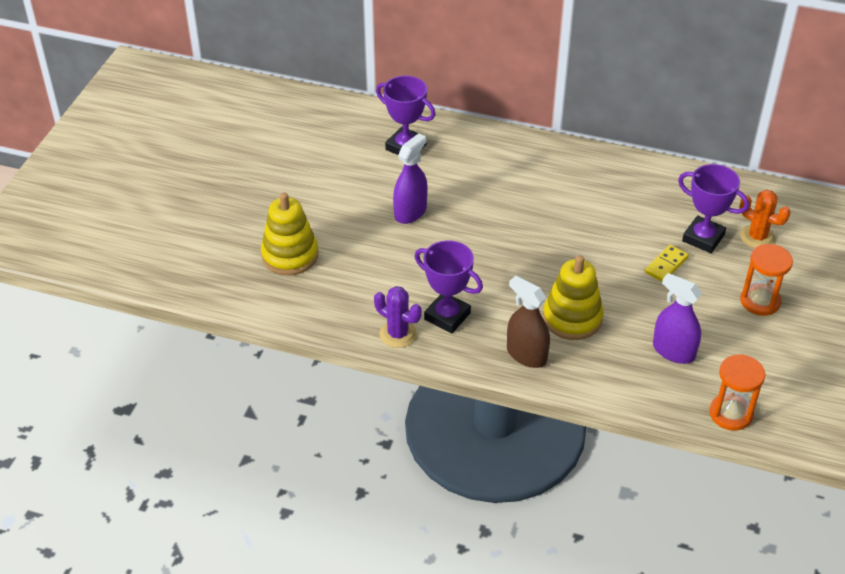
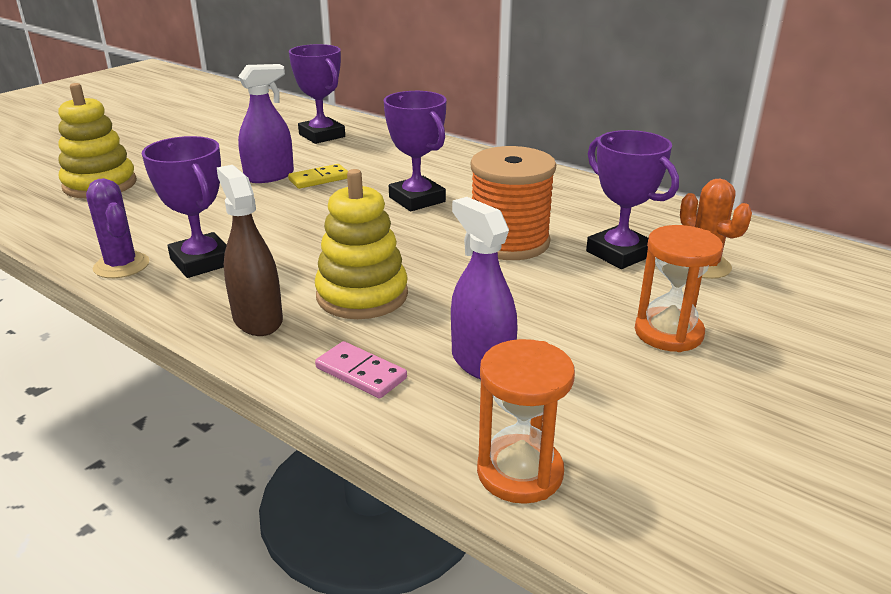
camera: 20 degrees right, 15 degrees down
yellow domino [645,245,689,282] -> yellow domino moved to [288,164,348,189]
none -> pink domino [315,341,407,399]
none -> purple trophy [384,91,447,211]
none -> orange spool [471,146,556,260]

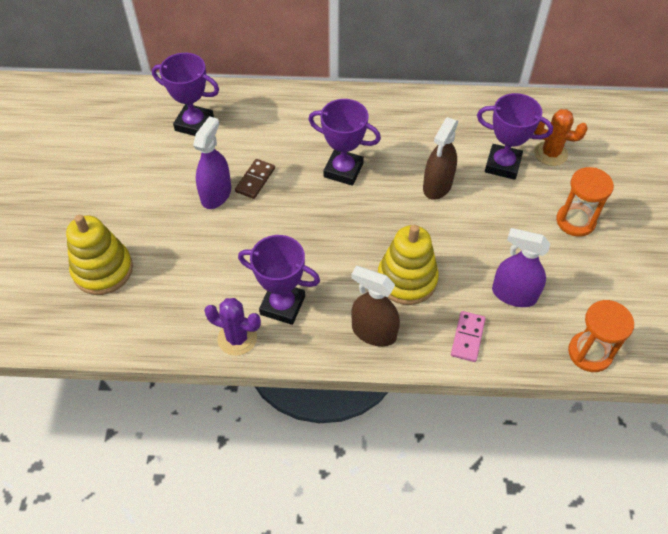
camera: 35 degrees left, 25 degrees up
yellow domino [288,164,348,189] -> brown domino [235,159,275,199]
pink domino [315,341,407,399] -> pink domino turned 75 degrees counterclockwise [451,311,486,362]
orange spool [471,146,556,260] -> brown spray bottle [423,117,458,200]

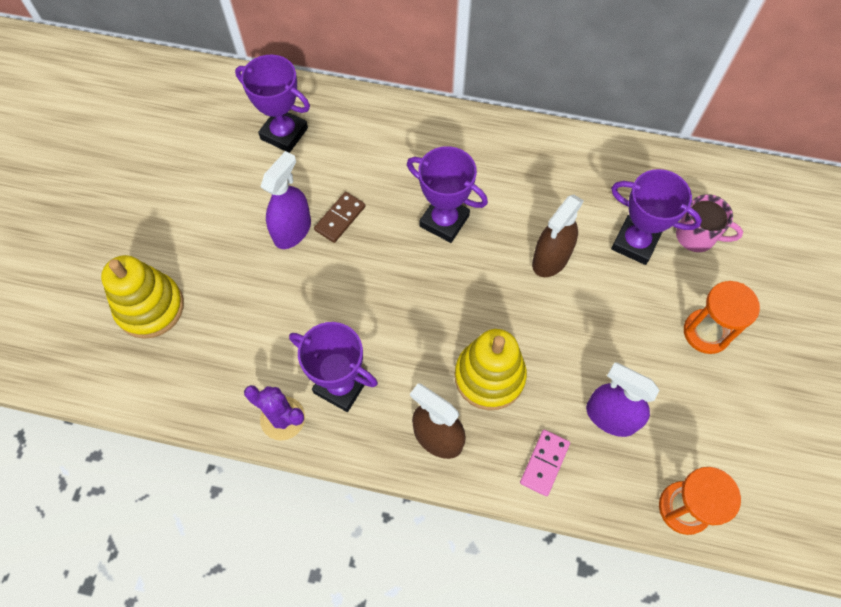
camera: 10 degrees right, 10 degrees up
orange cactus [534,109,588,166] -> pink mug [676,194,743,252]

